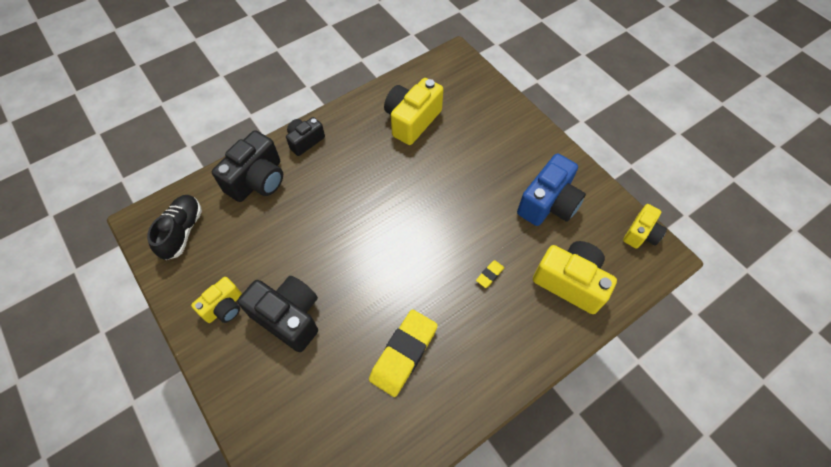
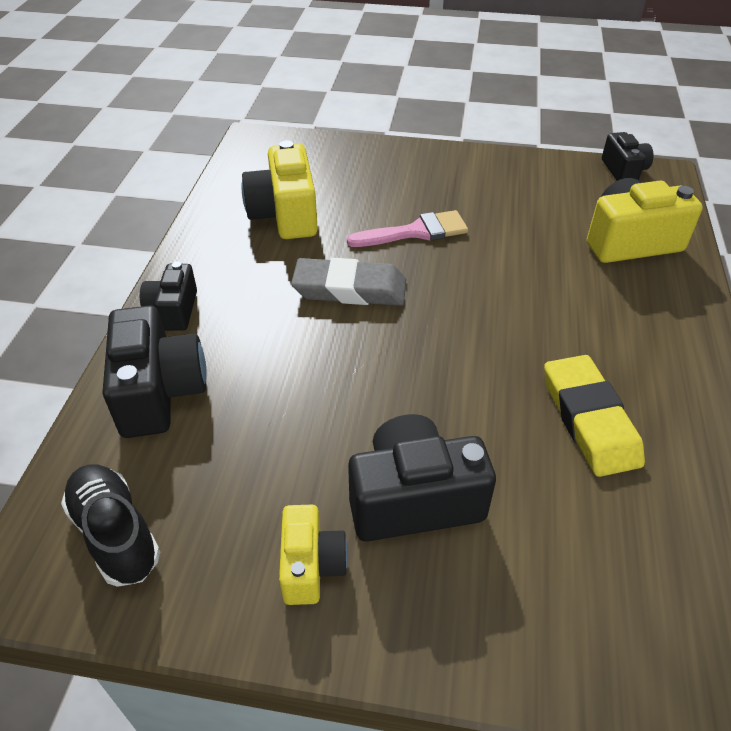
camera: 45 degrees left, 15 degrees down
yellow eraser [476,260,505,288] -> none
blue camera [517,153,586,226] -> none
yellow camera [623,204,667,249] -> black camera [602,132,654,181]
none -> grey eraser [291,258,406,306]
none -> pink brush [347,210,468,247]

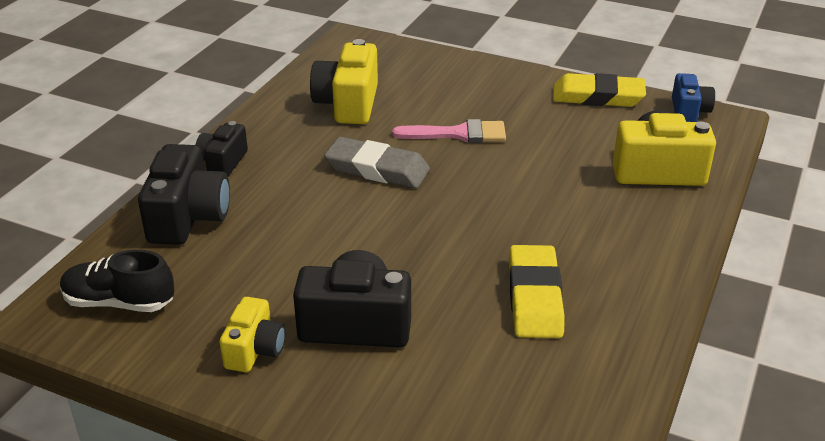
camera: 15 degrees right, 10 degrees down
black shoe [61,464,160,587] -> black shoe turned 60 degrees counterclockwise [60,250,174,312]
black camera [602,132,654,181] -> blue camera [672,73,715,122]
none -> yellow eraser [553,73,646,107]

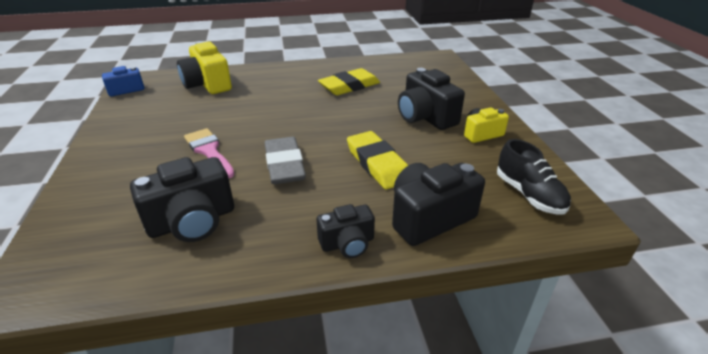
camera: 125 degrees left, 0 degrees up
yellow camera [310,39,378,124] -> black camera [130,157,234,242]
yellow eraser [553,73,646,107] -> yellow eraser moved to [347,131,408,189]

